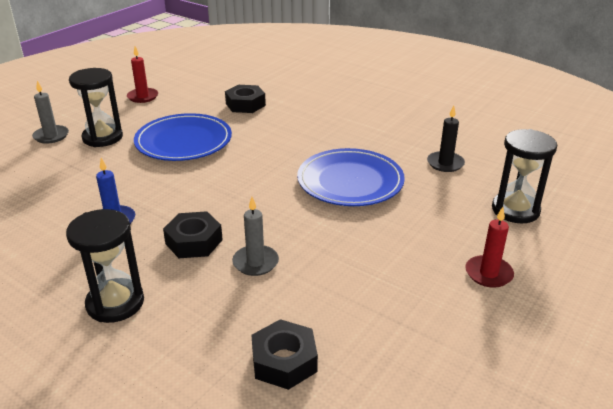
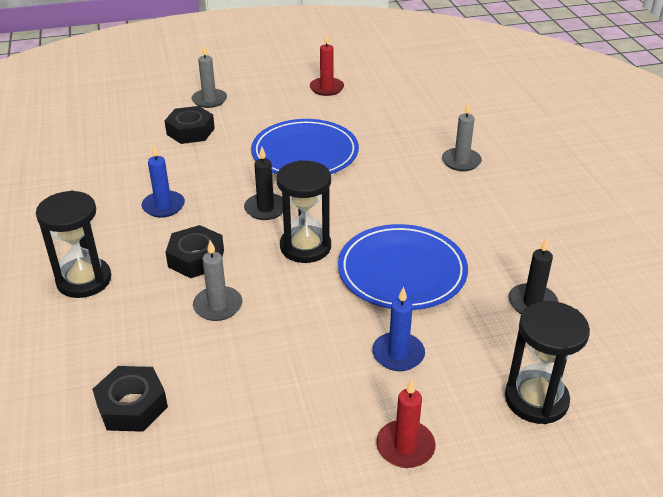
camera: 40 degrees right, 5 degrees up
black hourglass [69,68,123,147] -> black hourglass moved to [277,160,331,263]
black nut [225,85,266,113] -> black nut moved to [165,106,215,144]
none -> black candle [244,147,283,220]
none -> blue candle [372,287,425,371]
none -> grey candle [442,101,482,171]

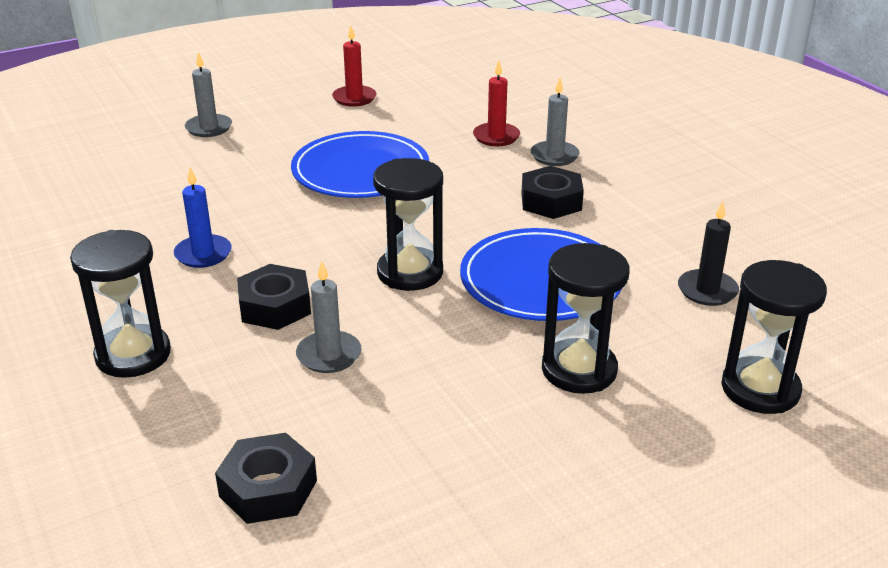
camera: 15 degrees left, 5 degrees down
black nut [165,106,215,144] -> black nut moved to [522,166,584,219]
black candle [244,147,283,220] -> none
blue candle [372,287,425,371] -> black hourglass [542,243,630,394]
red candle [376,379,435,468] -> red candle moved to [473,60,520,146]

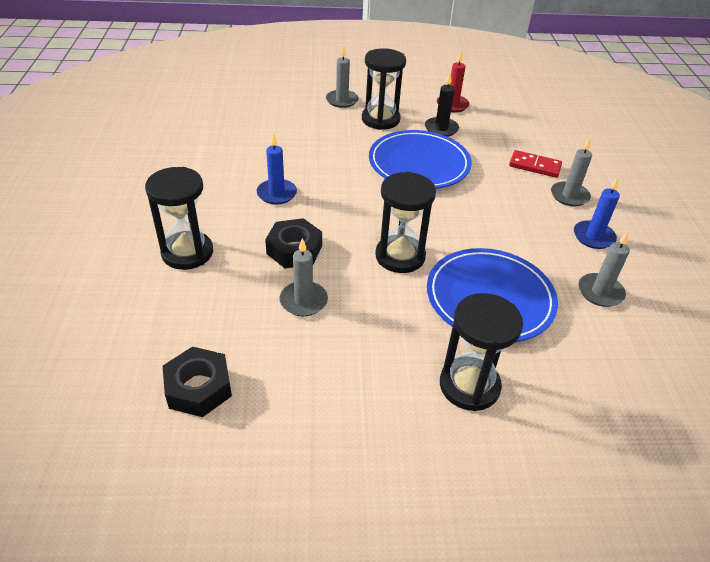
camera: 25 degrees right, 10 degrees up
red candle [473,60,520,146] -> red domino [509,150,562,178]
black nut [522,166,584,219] -> none
black candle [678,201,739,306] -> black candle moved to [425,74,459,137]
black hourglass [721,260,827,414] -> black hourglass moved to [362,48,406,130]
none -> blue candle [574,177,620,249]
none -> grey candle [578,231,630,307]

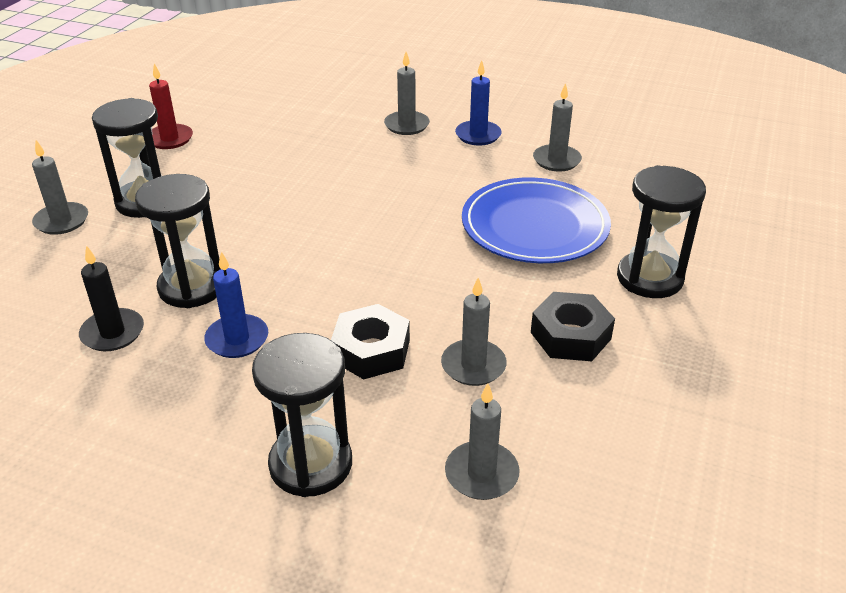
camera: 65 degrees left, 5 degrees down
black nut [163,347,232,417] -> black nut moved to [531,292,615,361]
blue plate [369,130,472,189] -> none
black hourglass [375,172,436,273] -> black hourglass moved to [135,174,220,308]
black candle [425,74,459,137] -> black candle moved to [79,245,144,351]
red domino [509,150,562,178] -> none
none -> grey candle [445,383,519,500]

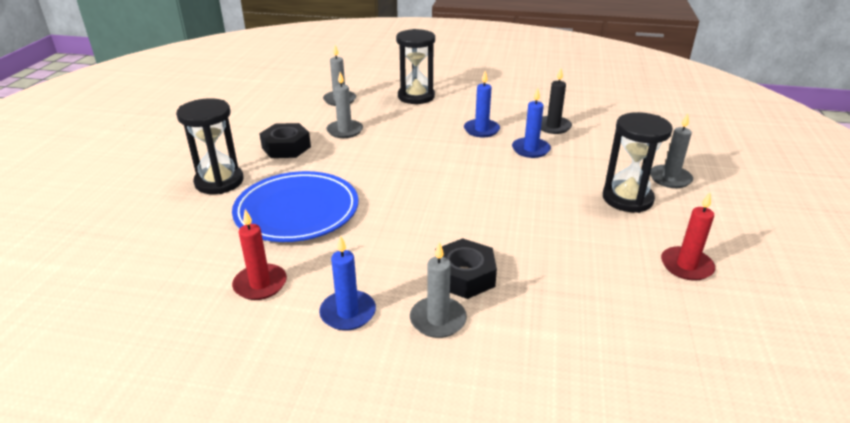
camera: 170 degrees right, 5 degrees down
black hourglass [135,174,220,308] -> blue candle [512,88,551,158]
black nut [331,304,410,380] -> black nut moved to [435,238,497,299]
grey candle [533,83,582,172] -> red candle [232,209,287,300]

